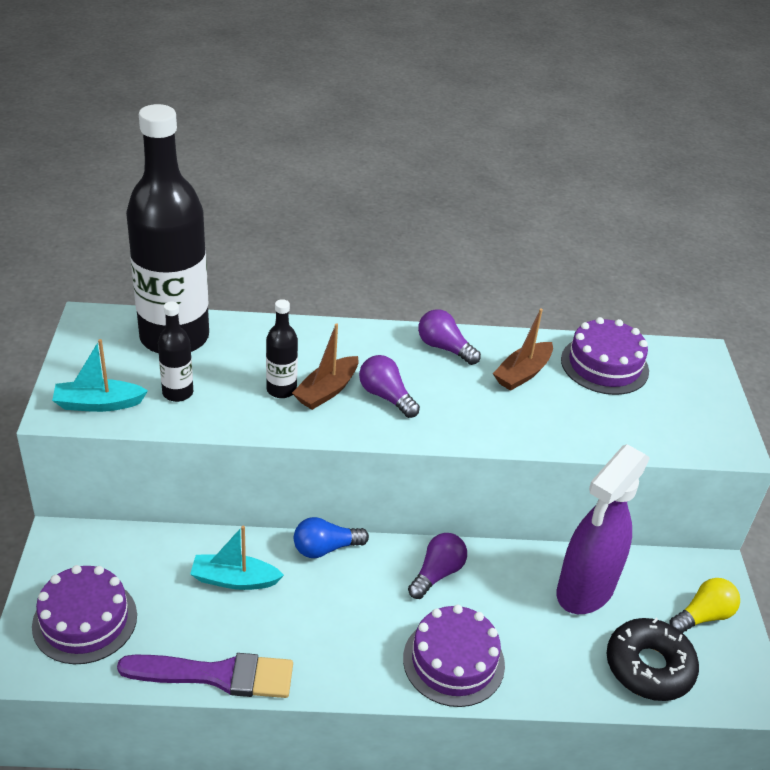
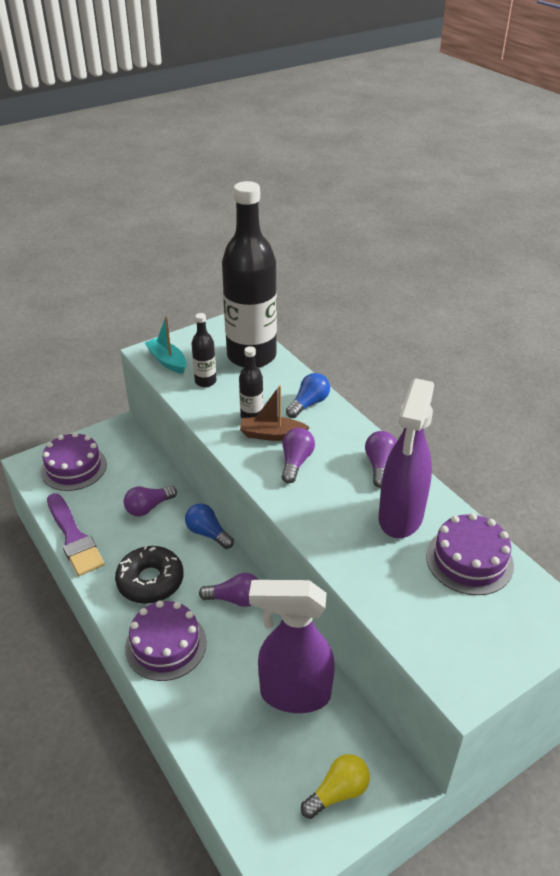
camera: 60 degrees right, 0 degrees up
turquoise boat [190,526,284,590] -> purple light bulb [124,486,177,516]
brown boat [493,309,553,391] -> purple spray bottle [379,378,434,538]
black donut [606,618,699,701] -> black donut moved to [115,545,184,604]
yellow light bulb [670,578,740,633] -> yellow light bulb turned 60 degrees counterclockwise [301,754,370,819]
none -> blue light bulb [286,373,330,418]

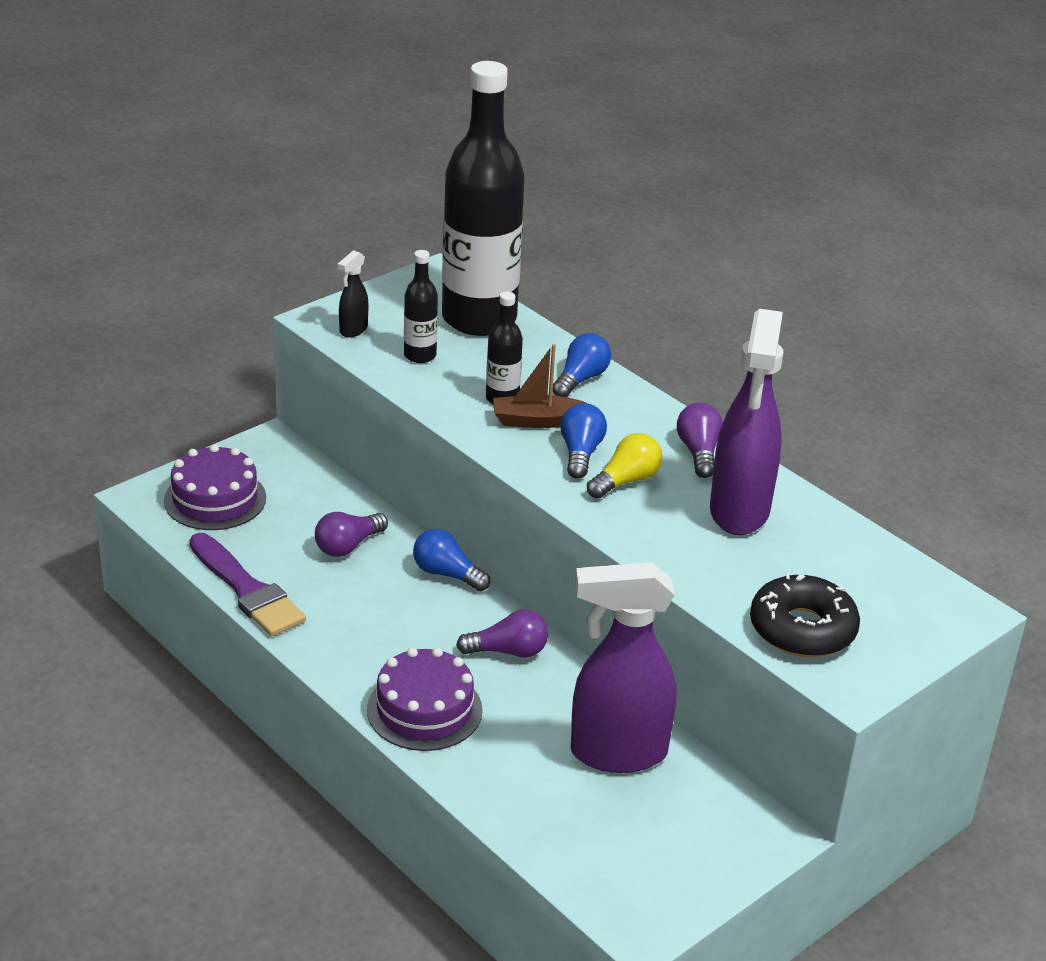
camera: 10 degrees left, 5 degrees down
black donut [115,545,184,604] -> black donut moved to [750,573,860,657]
turquoise boat [145,316,187,374] -> black spray bottle [337,250,368,337]
purple light bulb [282,428,315,483] -> blue light bulb [560,403,607,479]
yellow light bulb [301,754,370,819] -> yellow light bulb moved to [587,433,662,499]
purple cake [426,513,514,595] -> none

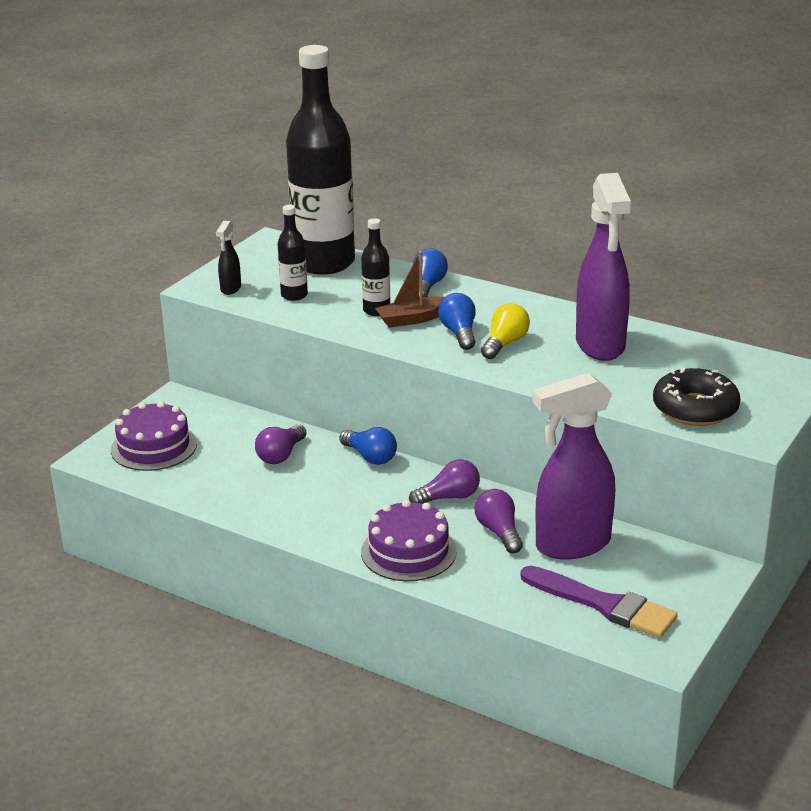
camera: 15 degrees left, 5 degrees down
purple brush [189,533,306,636] -> purple brush moved to [520,566,678,638]
blue light bulb [413,529,490,591] -> blue light bulb turned 150 degrees counterclockwise [339,427,397,465]
purple light bulb [677,403,723,478] -> purple light bulb moved to [475,489,523,553]

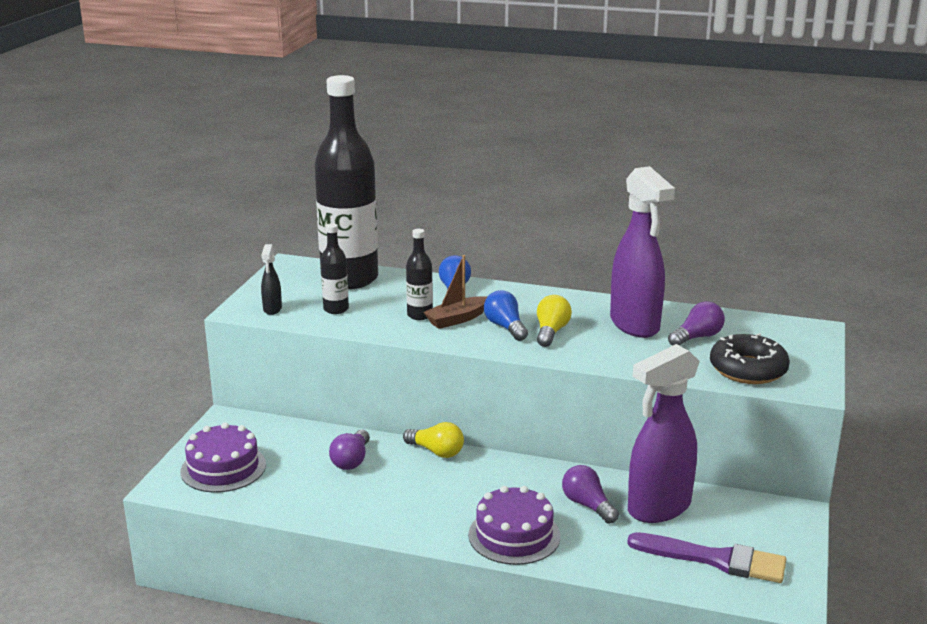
camera: 15 degrees left, 5 degrees down
blue light bulb [339,427,397,465] -> yellow light bulb [403,422,464,458]
purple light bulb [409,459,480,504] -> purple light bulb moved to [668,301,725,346]

